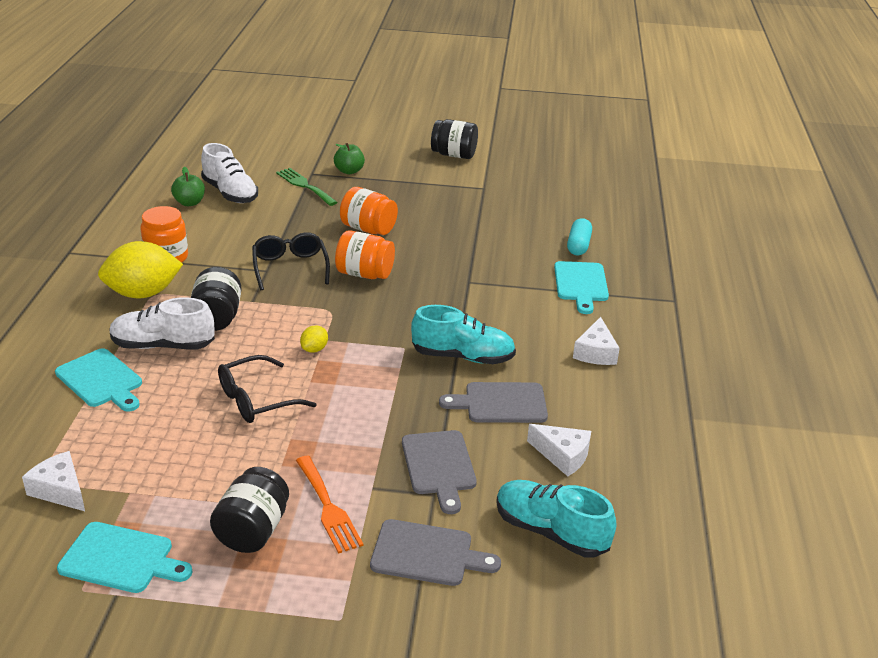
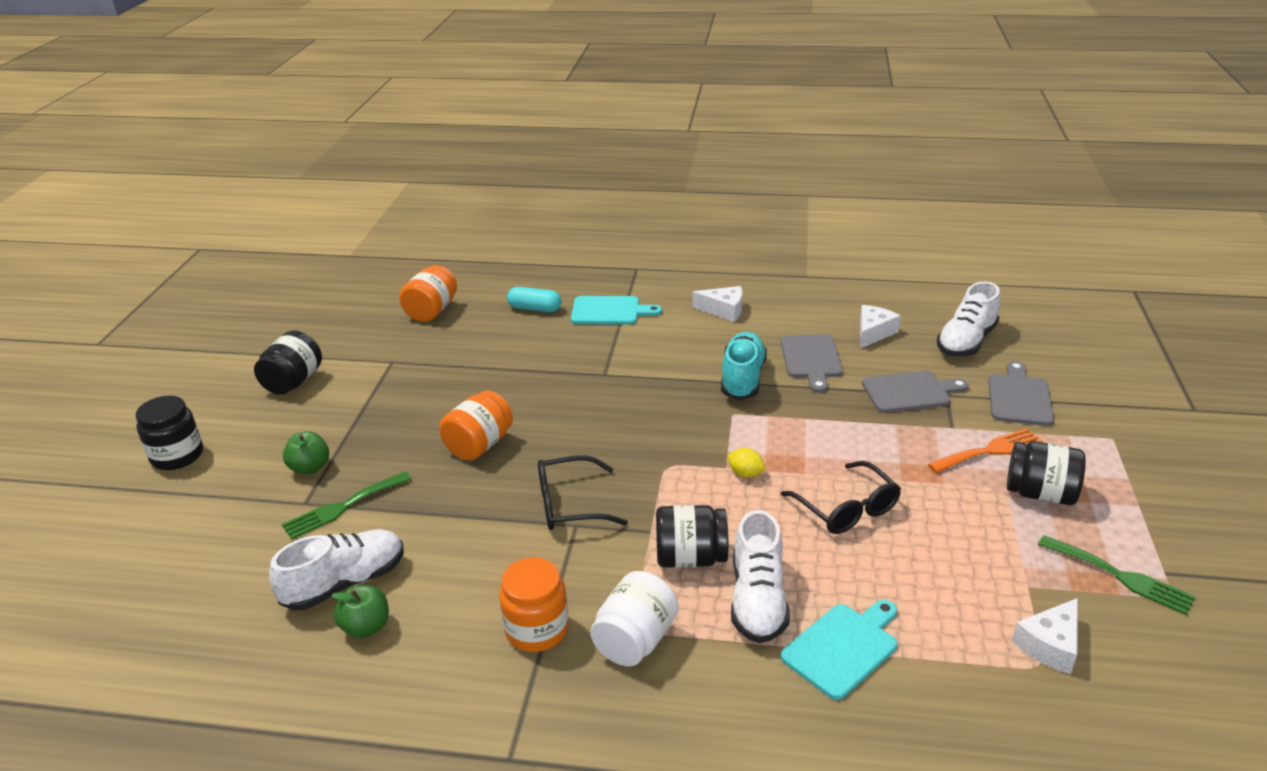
camera: 85 degrees left, 0 degrees up
turquoise cutting board [57,522,192,593] -> green fork [1038,535,1196,615]
yellow lemon [98,241,183,299] -> white jar [590,571,679,666]
orange jar [335,230,395,279] -> orange jar moved to [399,265,457,322]
turquoise shoe [496,480,617,557] -> white shoe [937,282,1000,357]
none -> black jar [136,395,203,470]

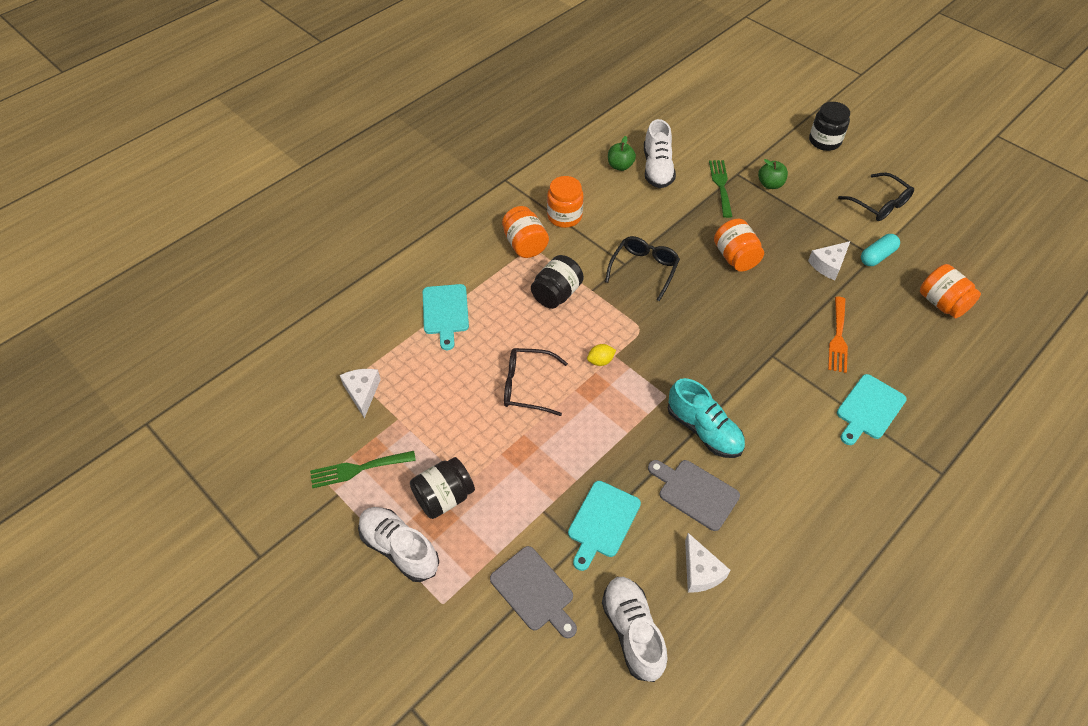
camera: 125 degrees right, 20 degrees up
black jar [254,330,322,395] -> black glasses [838,173,914,221]
turquoise capsule [507,287,562,312] -> turquoise capsule moved to [861,234,900,266]
white jar [590,571,679,666] -> orange jar [502,206,549,258]
white cheese [693,286,743,322] -> white cheese moved to [808,241,850,280]
white shoe [731,510,790,643] -> white shoe moved to [358,507,439,582]
grey cutting board [862,371,969,413] -> turquoise cutting board [568,481,641,571]
orange fork [928,428,1043,473] -> orange fork moved to [828,297,848,373]

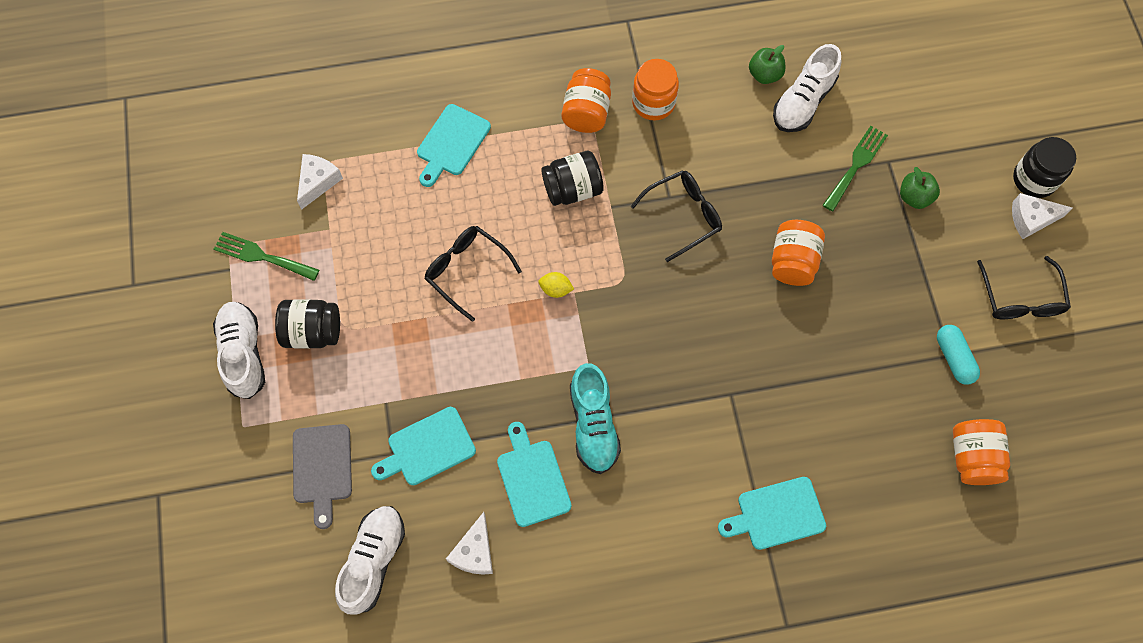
camera: 35 degrees right, 15 degrees up
grey cutting board [648,460,740,531] -> turquoise cutting board [497,422,571,527]
white cheese [808,241,850,280] -> white cheese moved to [1012,193,1073,239]
orange fork [828,297,848,373] -> none
turquoise capsule [861,234,900,266] -> turquoise capsule turned 75 degrees clockwise [937,325,980,385]

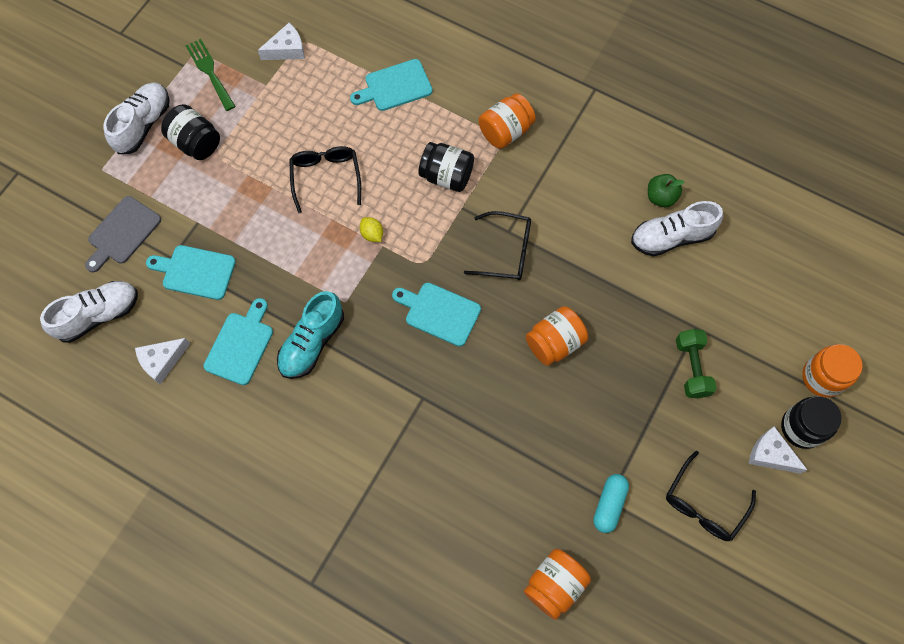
camera: 40 degrees right, 0 degrees up
orange jar [632,59,679,121] -> orange jar moved to [802,344,863,398]
turquoise cutting board [718,477,826,550] -> turquoise cutting board moved to [392,283,481,347]
green fork [823,126,888,211] -> none
green apple [900,167,940,209] -> green dumbbell [676,329,717,398]

